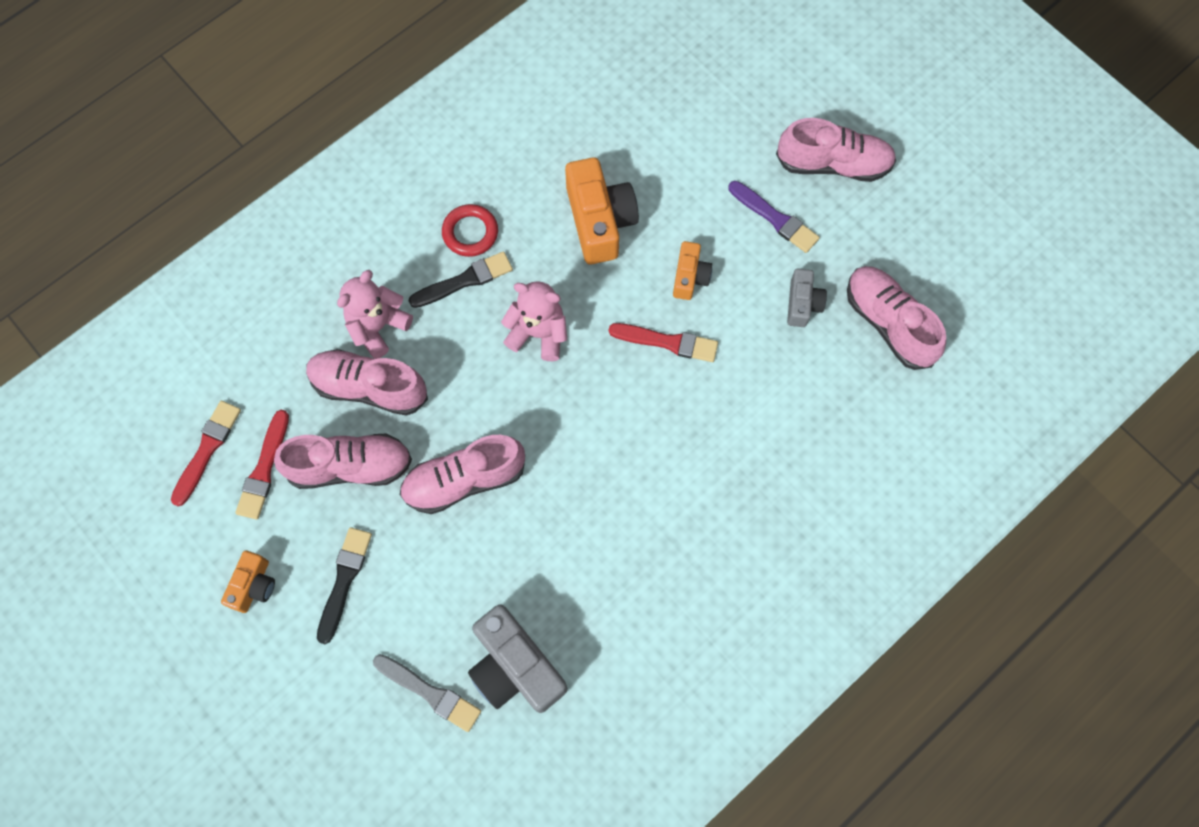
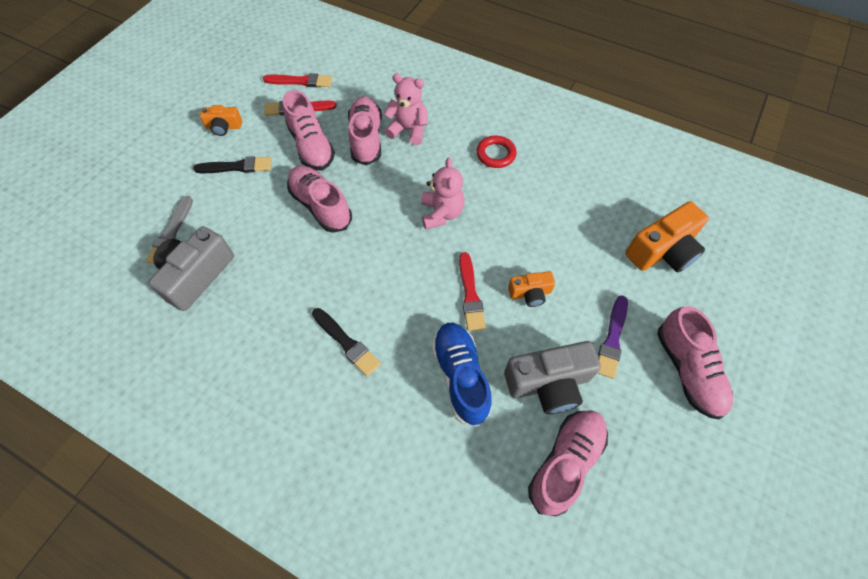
camera: 70 degrees right, 10 degrees down
black brush [409,251,513,308] -> black brush moved to [312,308,381,376]
orange camera [565,157,639,264] -> orange camera moved to [625,201,709,272]
grey camera [787,268,827,327] -> grey camera [504,341,601,414], size x1.82
none -> blue shoe [432,323,492,427]

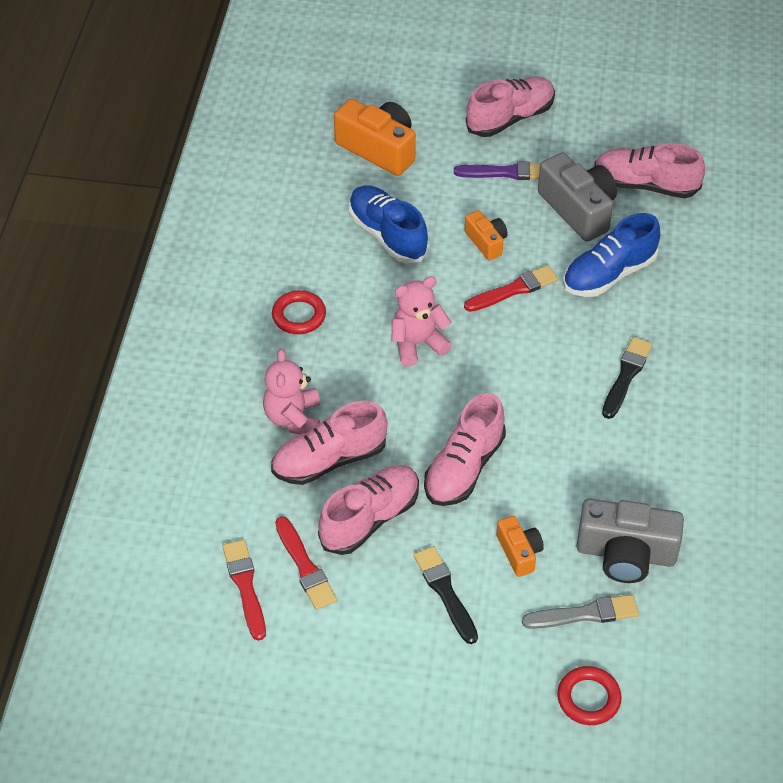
camera: 110 degrees left, 10 degrees down
orange camera [200,105,242,136] -> orange camera moved to [496,516,544,577]
none -> blue shoe [349,185,429,263]
none -> red ring [557,666,622,725]

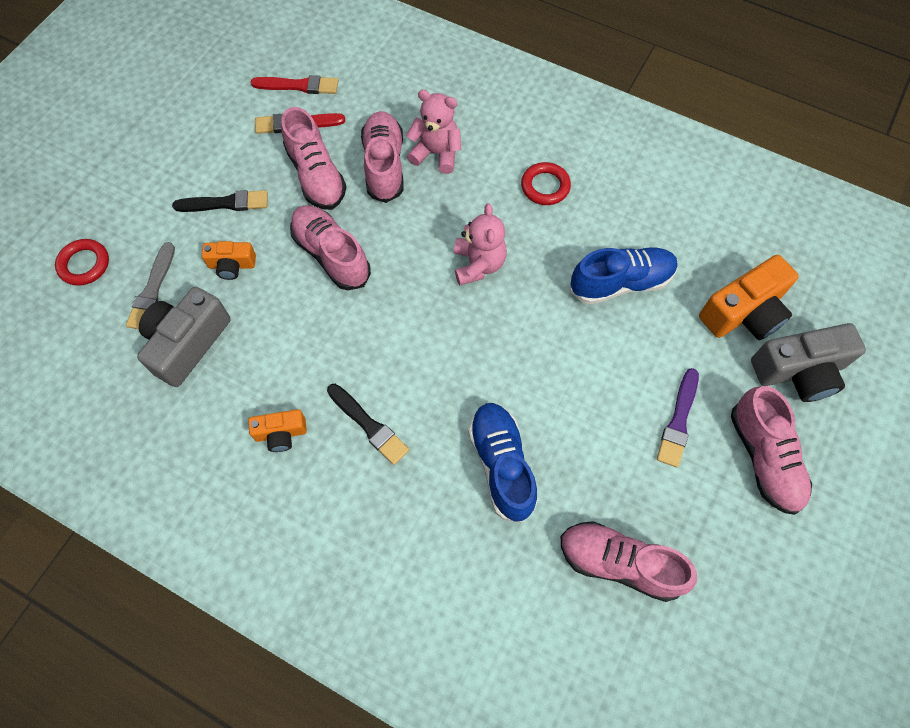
camera: 110 degrees right, 15 degrees up
red brush [464,265,558,312] -> none
orange camera [465,210,508,260] -> orange camera moved to [248,409,307,452]
grey camera [538,152,617,241] -> grey camera moved to [751,323,866,402]
pink shoe [594,143,705,198] -> pink shoe turned 105 degrees counterclockwise [561,521,697,602]

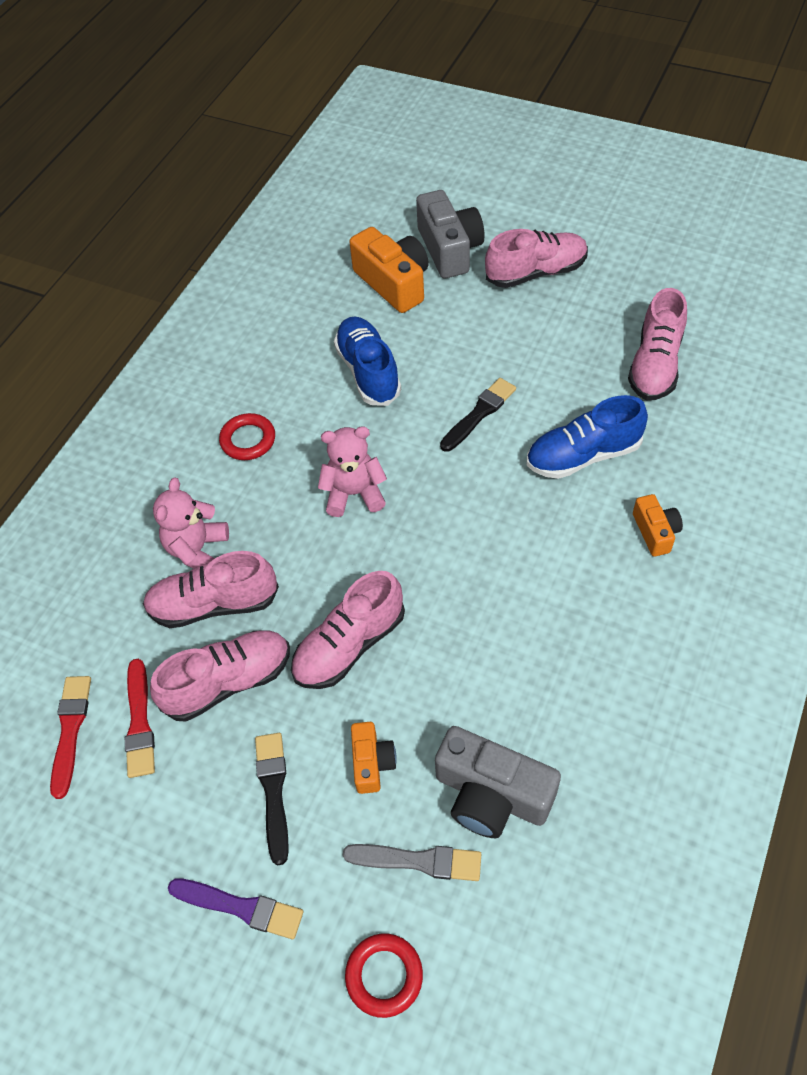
camera: 90 degrees left, 10 degrees down
orange camera [248,409,307,452] -> orange camera moved to [633,494,683,557]
black brush [327,384,409,465] -> black brush moved to [440,378,516,452]
purple brush [657,368,699,467] -> purple brush moved to [168,878,303,939]

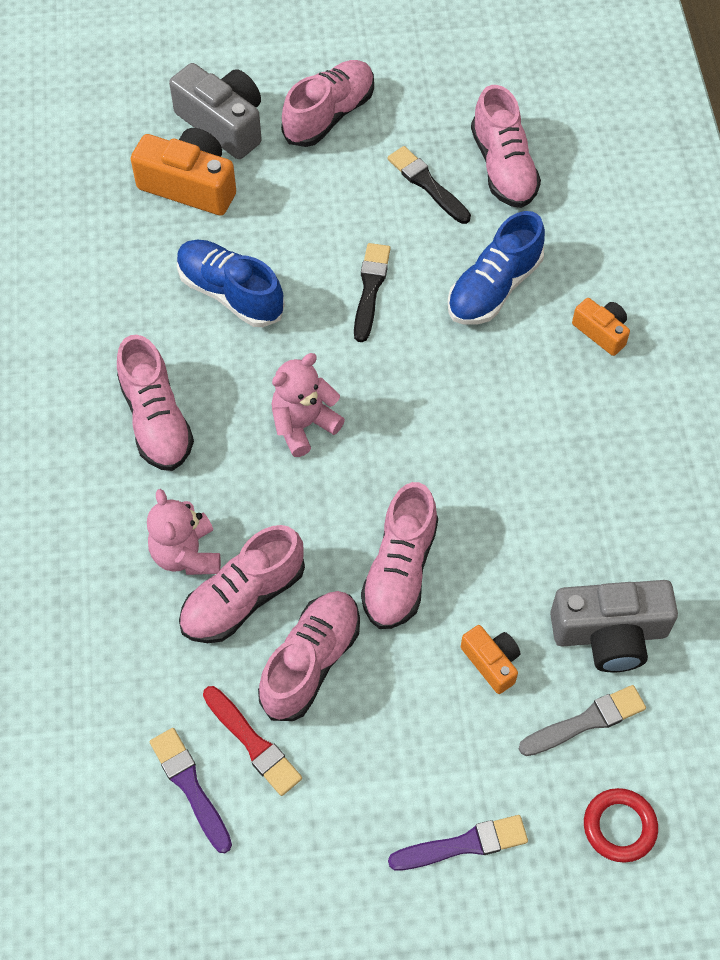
camera: 35 degrees left, 5 degrees up
red brush [50,676,91,799] -> purple brush [150,728,232,853]
red ring [219,413,275,460] -> pink shoe [117,335,194,471]
black brush [255,733,289,866] -> black brush moved to [388,146,471,224]

